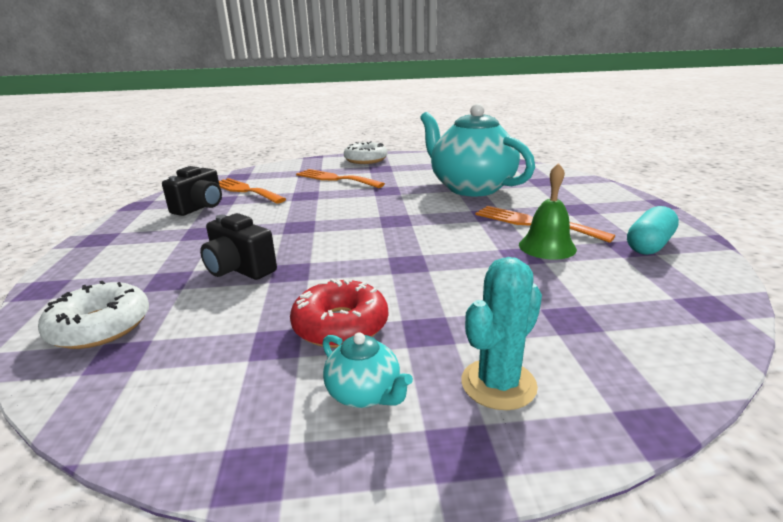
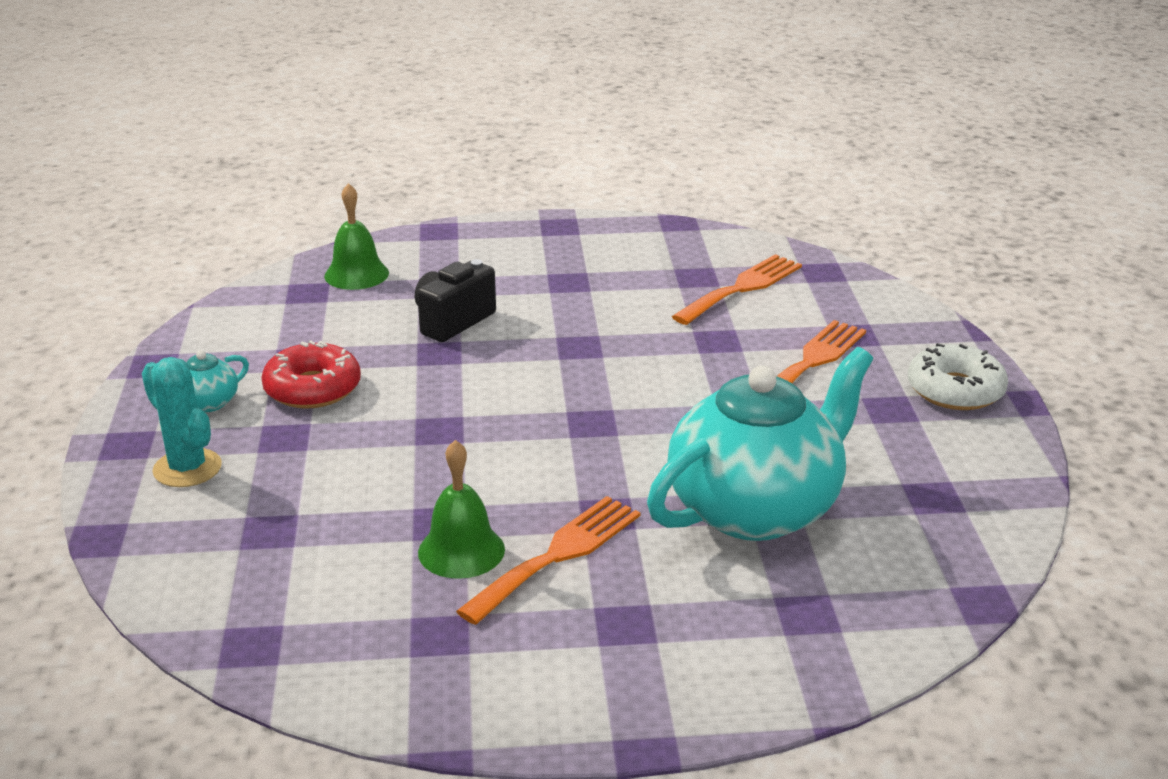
camera: 90 degrees right, 5 degrees up
white donut [38,281,149,349] -> green bell [324,183,389,290]
black camera [162,166,222,216] -> none
turquoise capsule [627,206,679,255] -> none

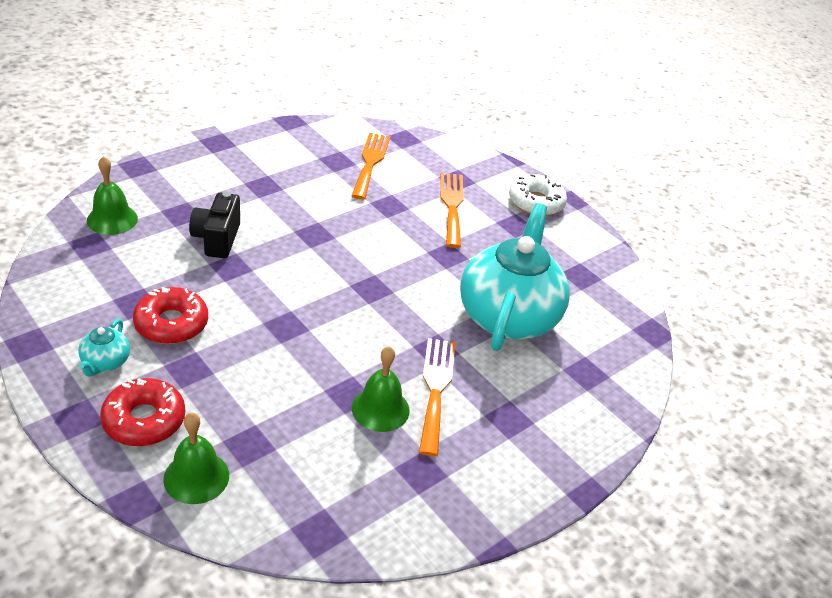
camera: 40 degrees left, 10 degrees up
turquoise cactus [142,357,222,487] -> red donut [100,378,185,446]
none -> green bell [163,413,229,504]

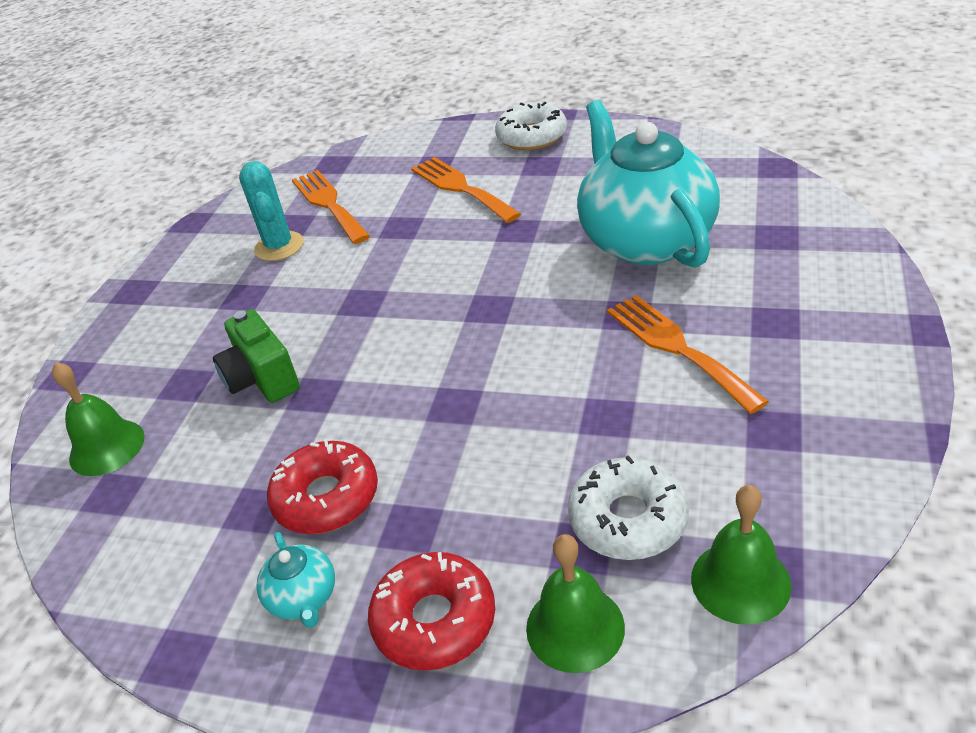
camera: 25 degrees left, 0 degrees up
black camera [189,192,240,258] -> green camera [213,309,300,403]
green bell [352,346,410,432] -> green bell moved to [691,485,792,625]
none -> turquoise cactus [239,161,304,261]
none -> white donut [568,455,689,560]

